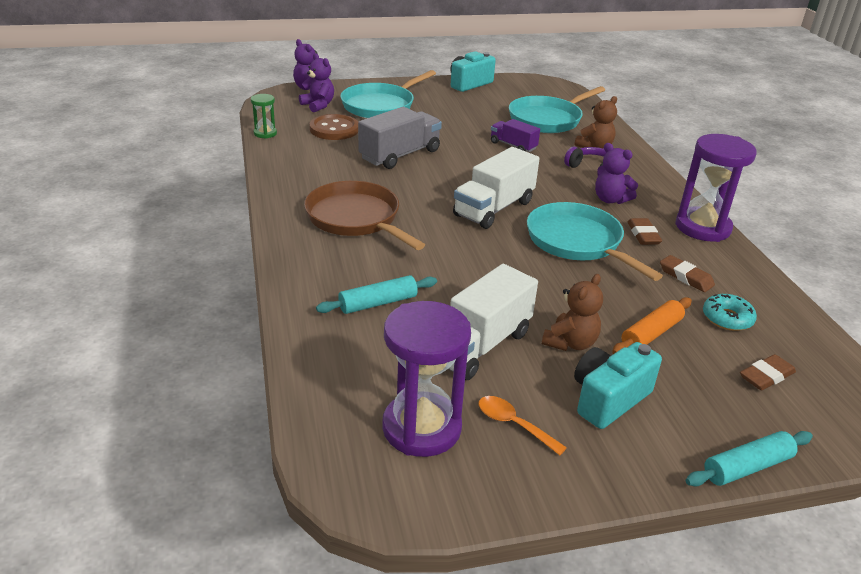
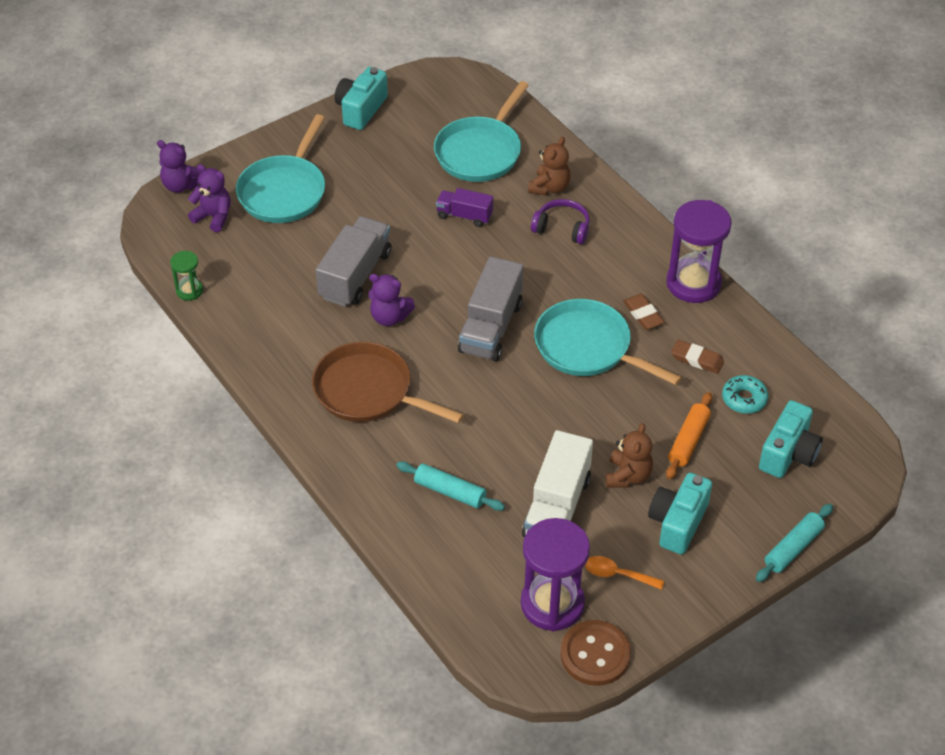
camera: 20 degrees left, 15 degrees up
brown button [310,114,358,140] -> brown button moved to [560,620,631,686]
turquoise rolling pin [316,275,437,314] -> turquoise rolling pin turned 75 degrees clockwise [396,461,505,511]
white truck [453,147,540,229] -> grey truck [458,257,523,362]
purple teddy bear [595,143,638,204] -> purple teddy bear moved to [368,274,415,326]
brown eraser [740,354,796,390] -> turquoise camera [759,400,823,478]

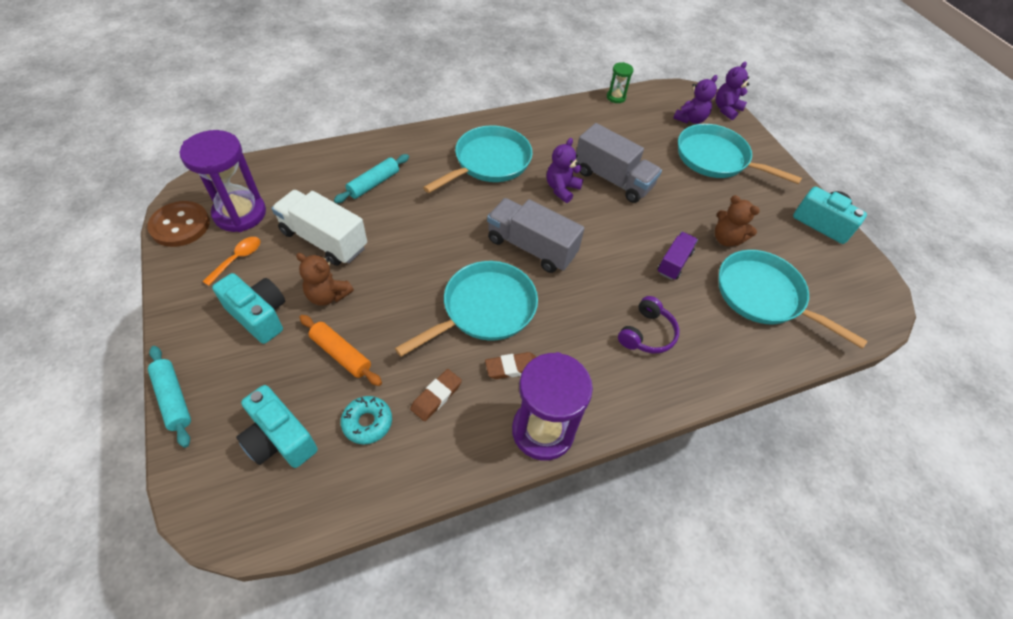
camera: 100 degrees right, 5 degrees up
brown pan [312,342,464,423] -> turquoise pan [423,125,533,193]
brown teddy bear [528,137,570,195] -> brown teddy bear moved to [715,195,760,246]

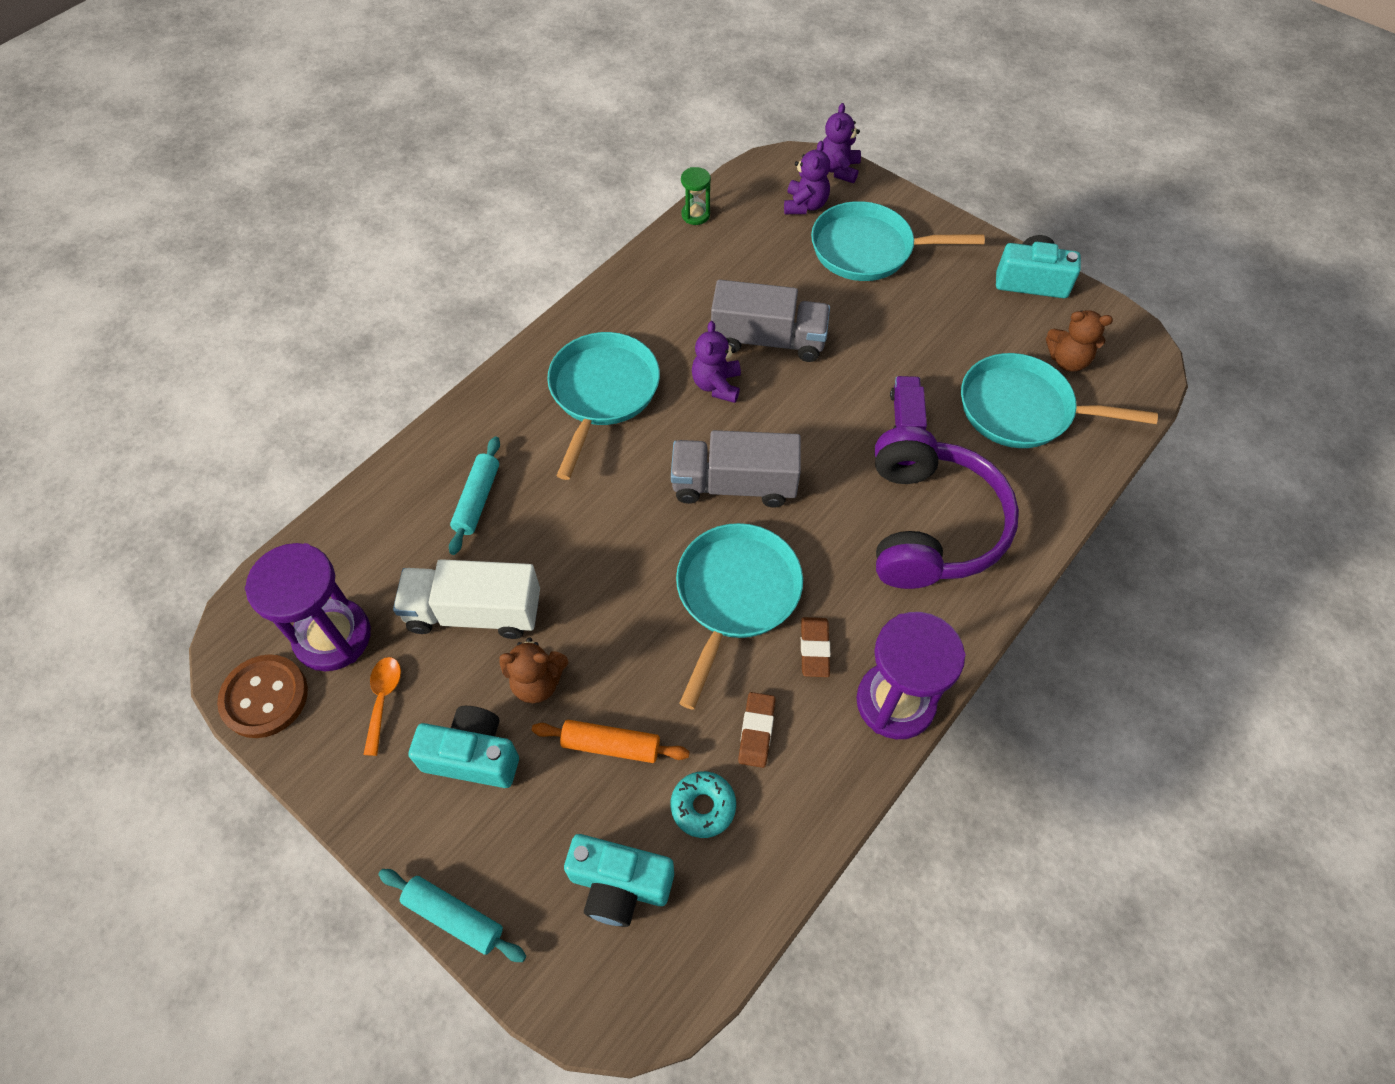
camera: 25 degrees left, 5 degrees up
brown eraser [485,352,536,379] -> brown eraser turned 45 degrees counterclockwise [801,617,831,677]
purple headphones [618,296,680,353] -> purple headphones [875,426,1019,589], size x2.11
brown teddy bear [715,195,760,246] -> brown teddy bear moved to [1046,310,1113,372]

